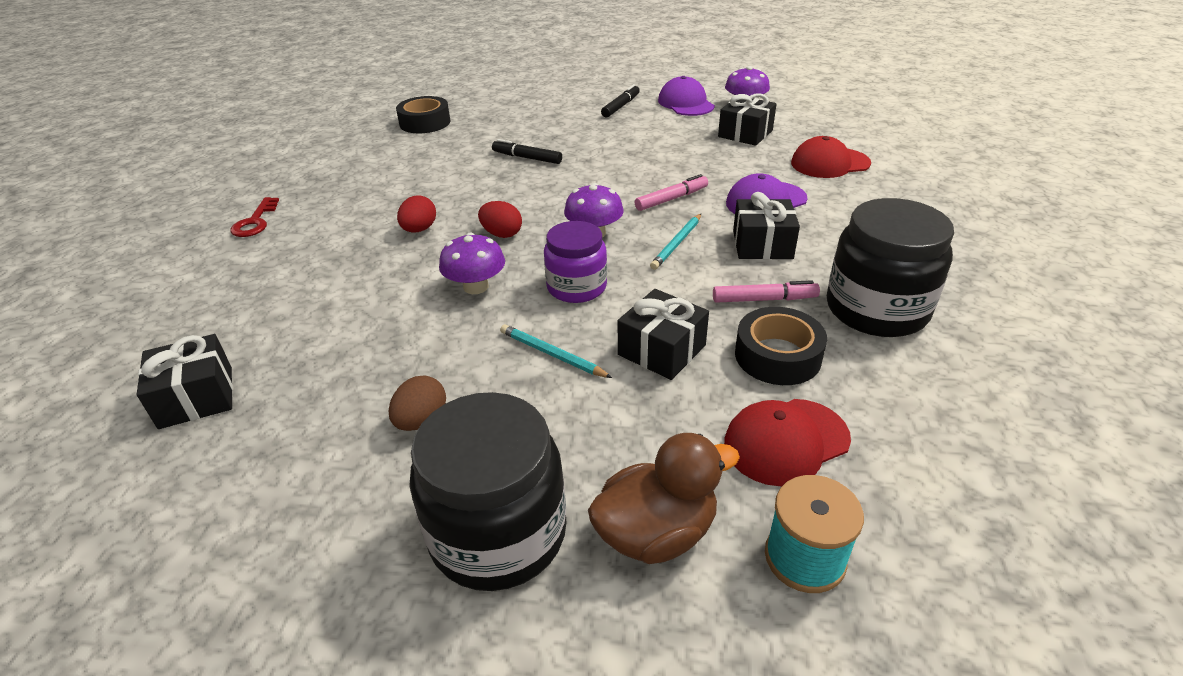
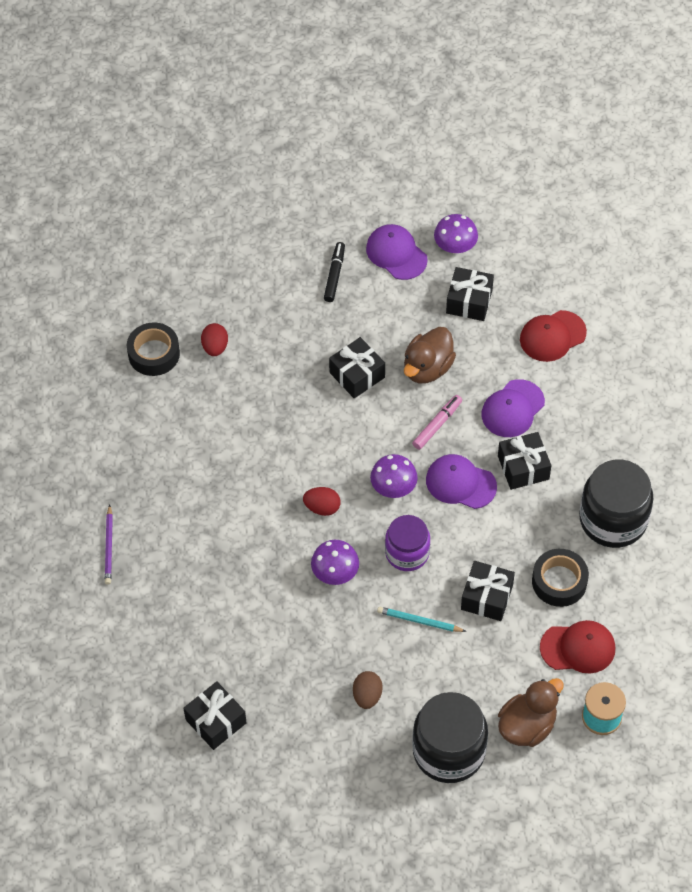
camera: 20 degrees left, 20 degrees up
red key [231,197,279,237] -> purple pencil [105,505,113,585]
red egg [397,195,436,232] -> red egg moved to [201,323,228,356]
black marker [492,139,562,164] -> none
turquoise pencil [650,214,701,270] -> purple cap [426,454,497,509]
pink marker [713,280,820,303] -> none
red cap [724,399,851,486] -> red cap turned 135 degrees counterclockwise [540,620,615,674]
none -> black gift [329,337,385,399]
none -> brown duck [404,327,456,384]

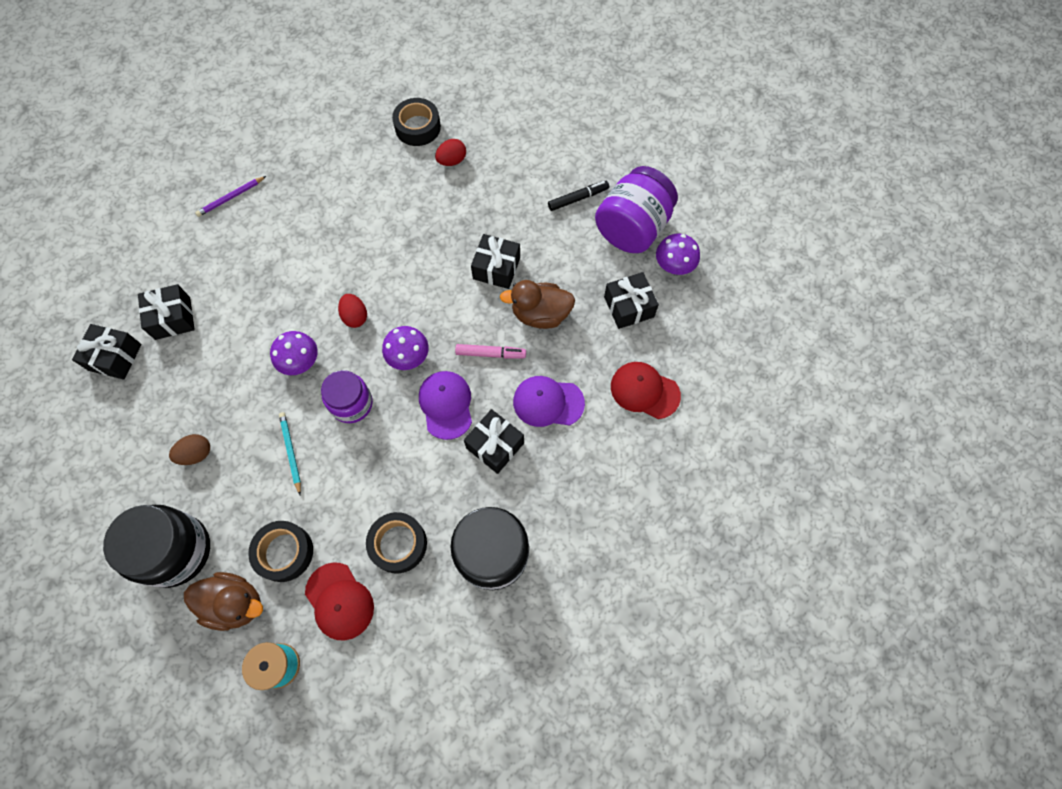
camera: 55 degrees right, 10 degrees up
purple cap [366,224,428,280] -> purple jar [595,166,678,253]
black gift [461,561,515,621] -> black gift moved to [138,284,195,340]
none -> black tape [248,521,313,582]

